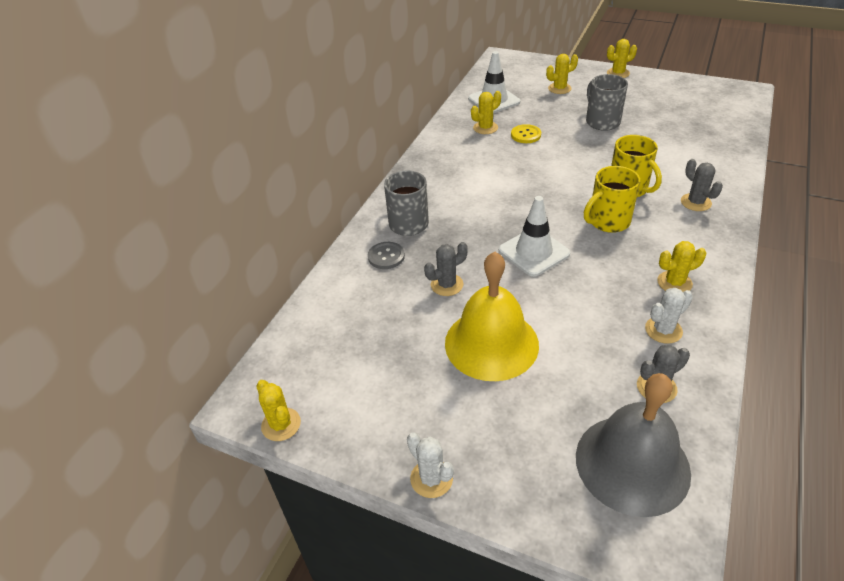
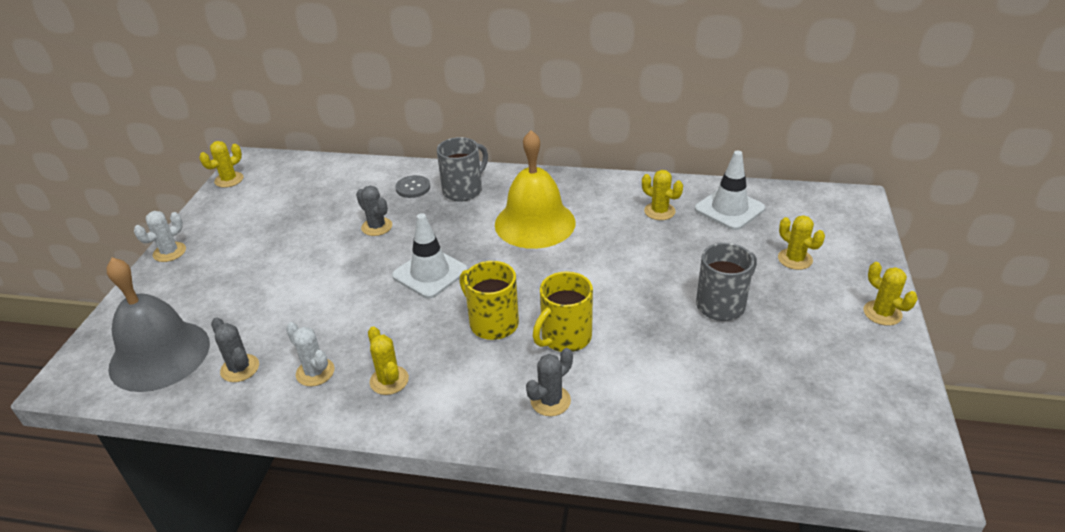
camera: 75 degrees right, 5 degrees down
yellow bell [445,252,539,381] -> yellow bell moved to [495,130,576,249]
yellow button [511,124,541,143] -> none

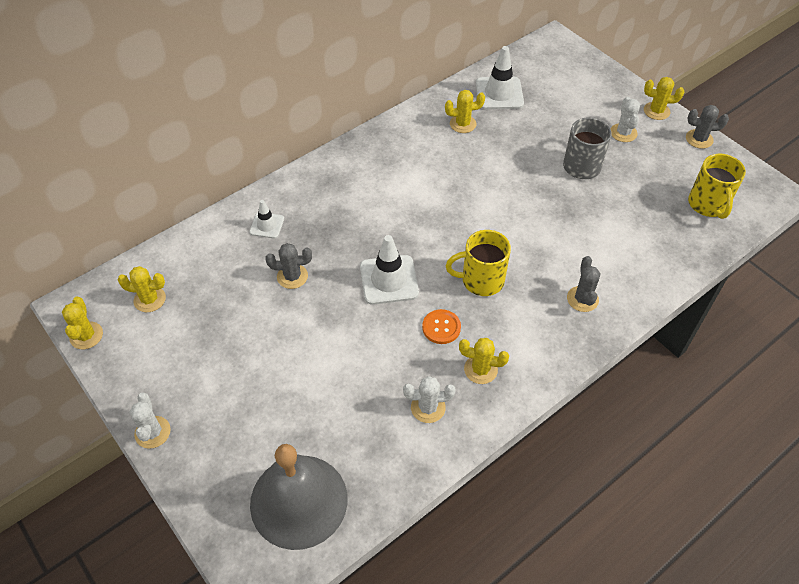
camera: 50 degrees left, 15 degrees up
grey cactus [211,318,259,382] -> grey cactus moved to [686,105,729,149]
grey button [395,175,430,198] -> white traffic cone [249,200,284,238]
grey mug [437,137,488,202] -> none
yellow bell [495,130,576,249] -> none
yellow mug [533,271,593,352] -> yellow mug moved to [688,154,746,219]
yellow cactus [778,215,825,270] -> yellow cactus moved to [118,266,166,312]
none -> orange button [422,309,461,344]
none -> white cactus [611,97,640,142]

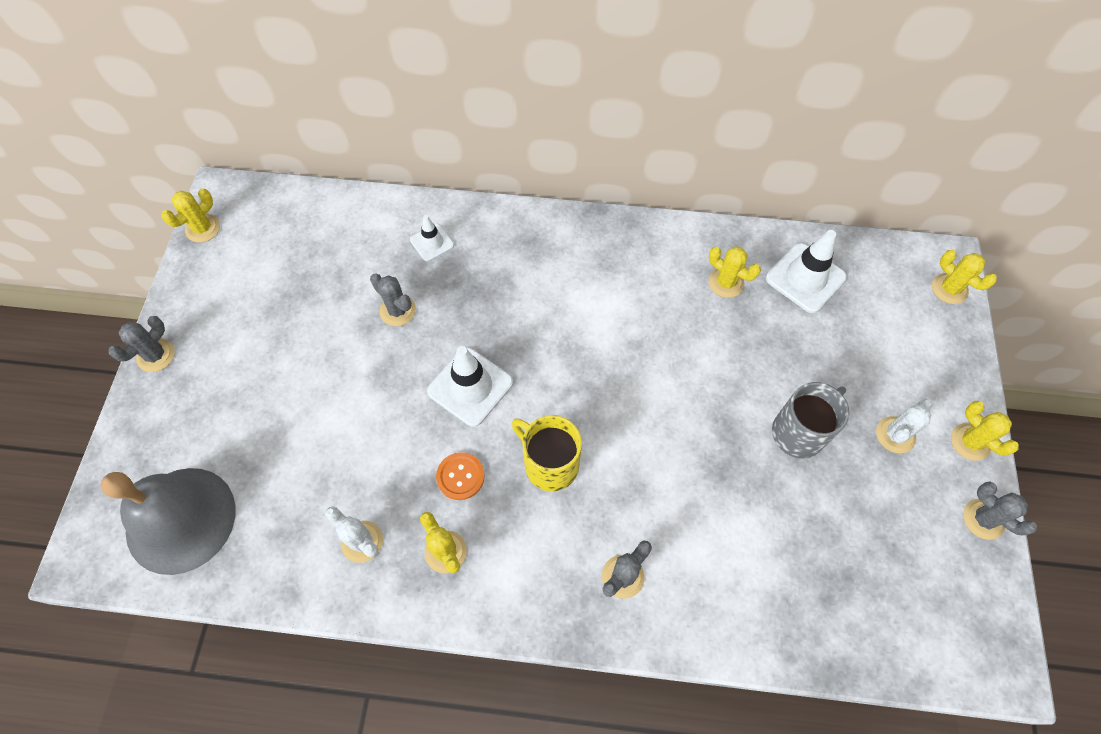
camera: 45 degrees right, 10 degrees up
yellow cactus [118,266,166,312] -> yellow cactus moved to [932,250,997,304]
white cactus [129,392,171,449] -> grey cactus [109,316,175,372]
yellow mug [688,154,746,219] -> none

